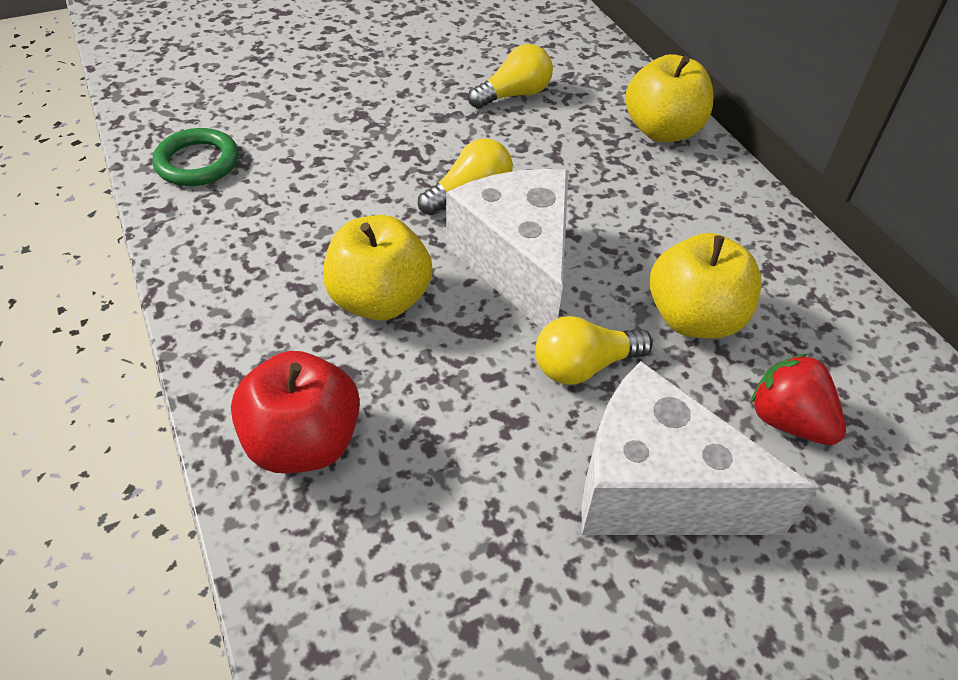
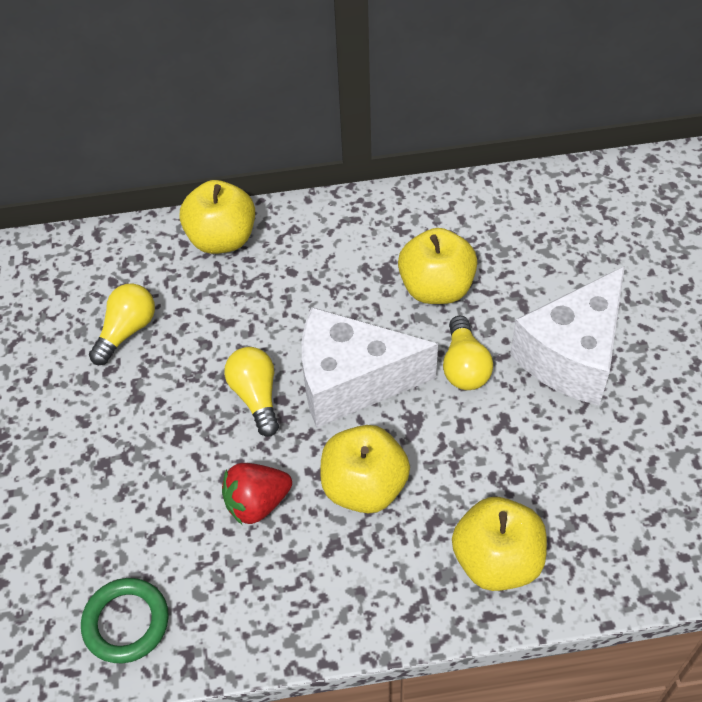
camera: 70 degrees left, 5 degrees up
red apple [231,351,360,473] -> yellow apple [452,497,547,591]
yellow light bulb [468,44,553,109] -> yellow light bulb turned 45 degrees clockwise [89,283,155,365]
red strawberry [751,354,846,445] -> red strawberry moved to [222,463,292,525]

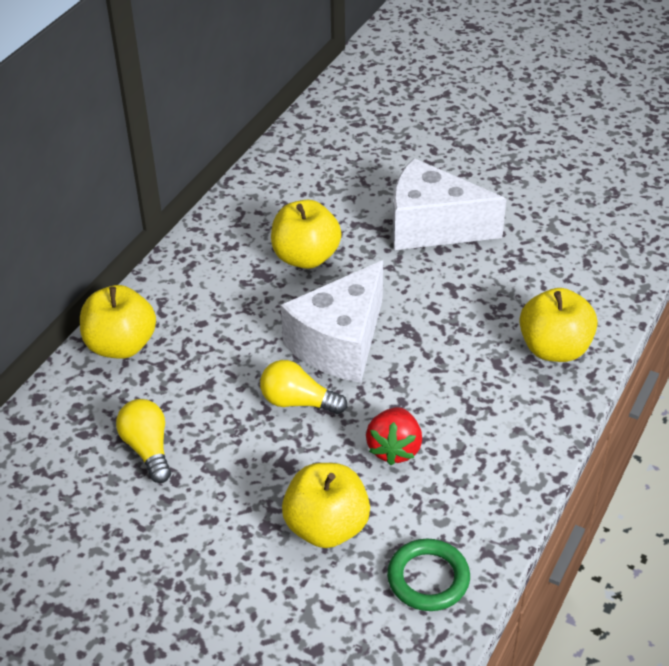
camera: 55 degrees left, 10 degrees down
yellow apple [320,425,410,513] -> yellow apple moved to [282,463,370,548]
yellow light bulb [443,316,493,390] -> none
white cheese [510,266,625,405] -> white cheese turned 120 degrees clockwise [393,158,506,250]

